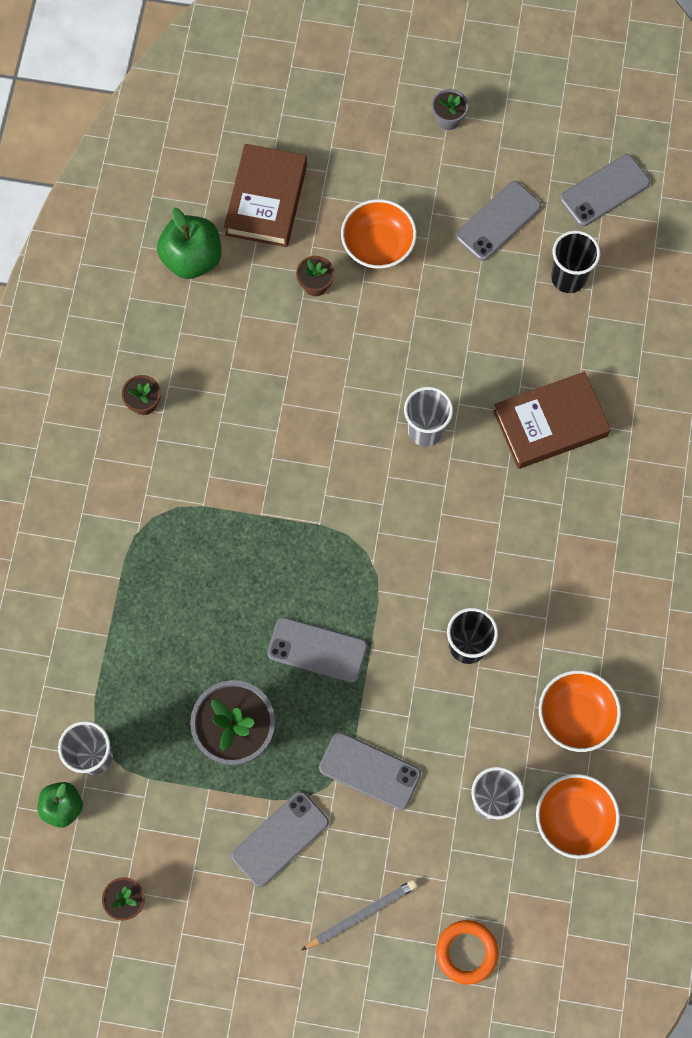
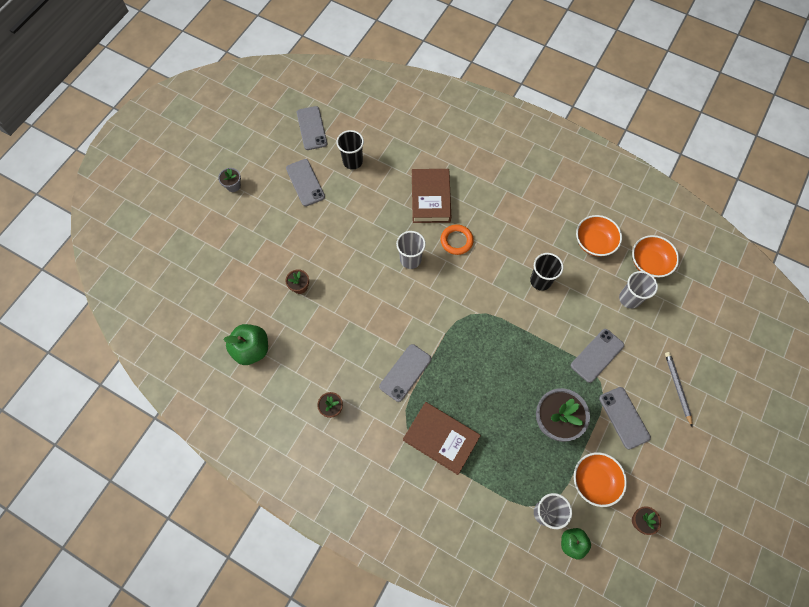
camera: 70 degrees left, 5 degrees down
brown book [224,144,307,247] -> brown book moved to [403,402,481,475]
grey phone [267,617,367,683] -> grey phone moved to [379,344,431,402]
orange bowl [341,199,417,269] -> orange bowl moved to [574,452,627,507]
orange ring [436,920,499,985] -> orange ring moved to [440,224,474,255]

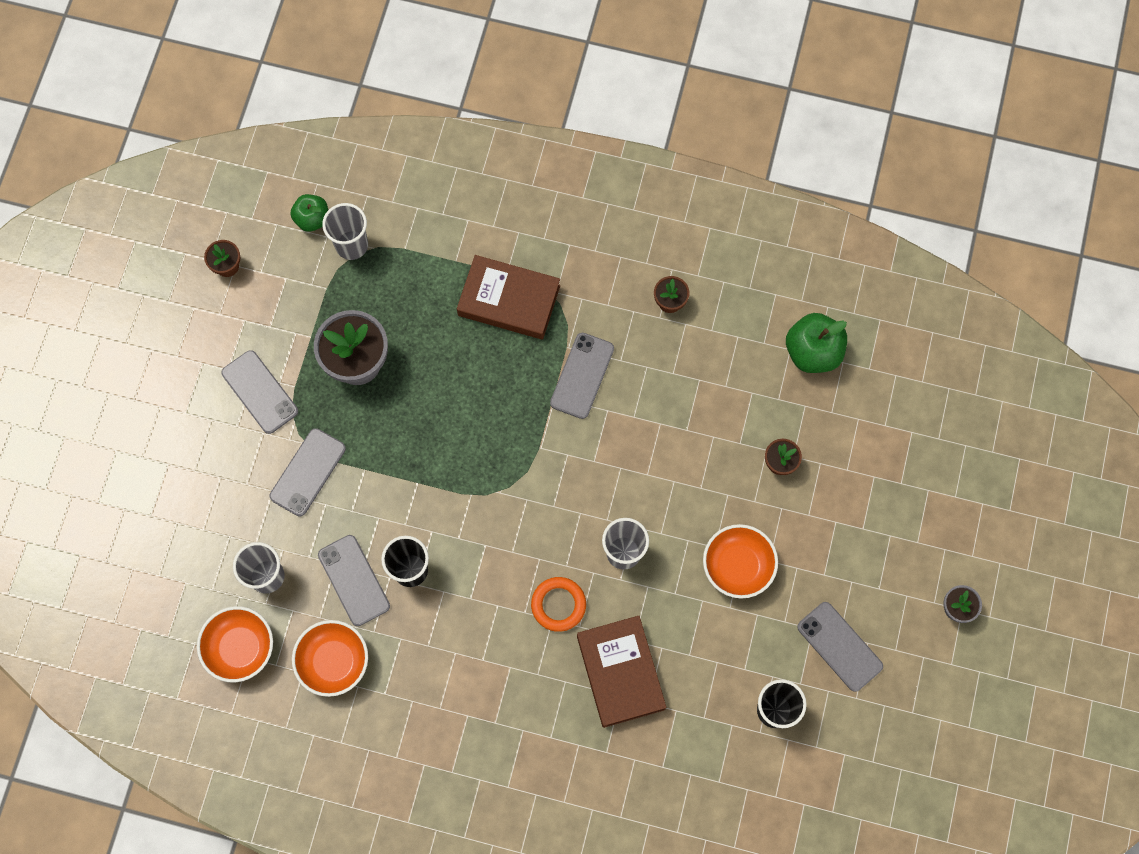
camera: 165 degrees right, 5 degrees up
grey phone [297,106,327,150] -> grey phone moved to [318,535,390,626]
orange bowl [574,452,627,507] -> orange bowl moved to [703,524,778,599]
grey pencil [665,352,693,427] -> none

